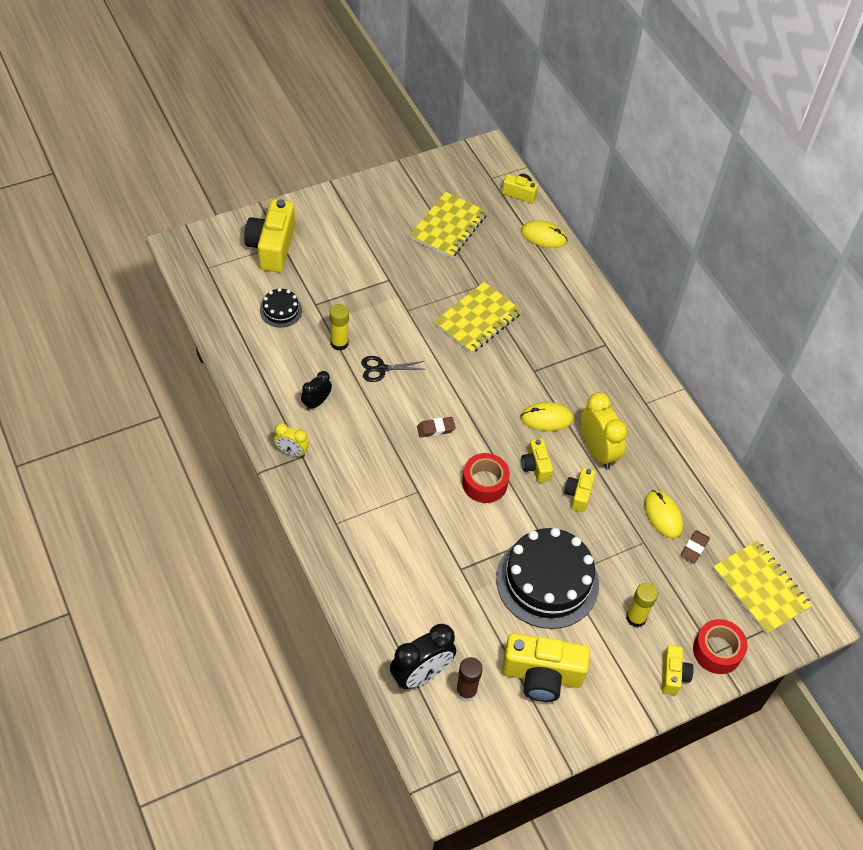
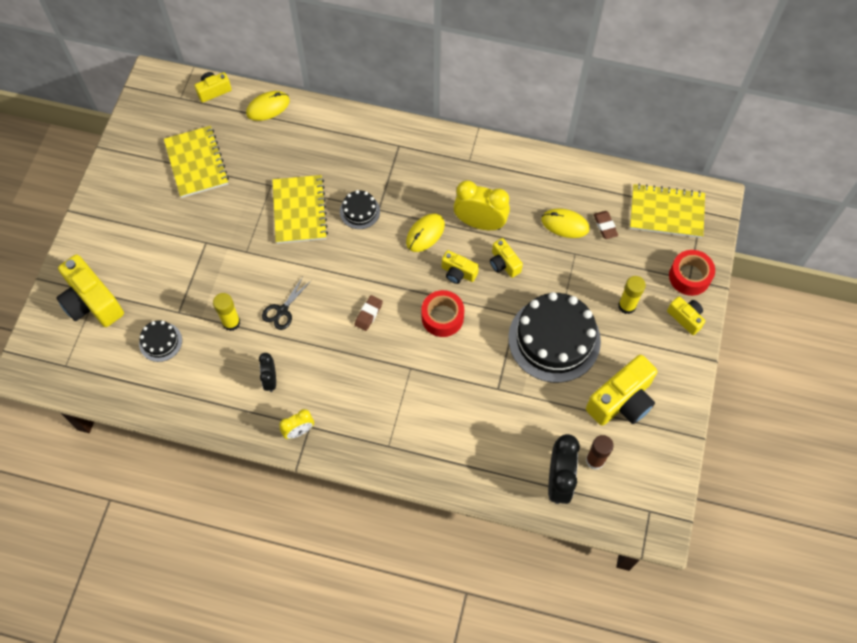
camera: 45 degrees left, 10 degrees up
none -> black cake [340,190,380,229]

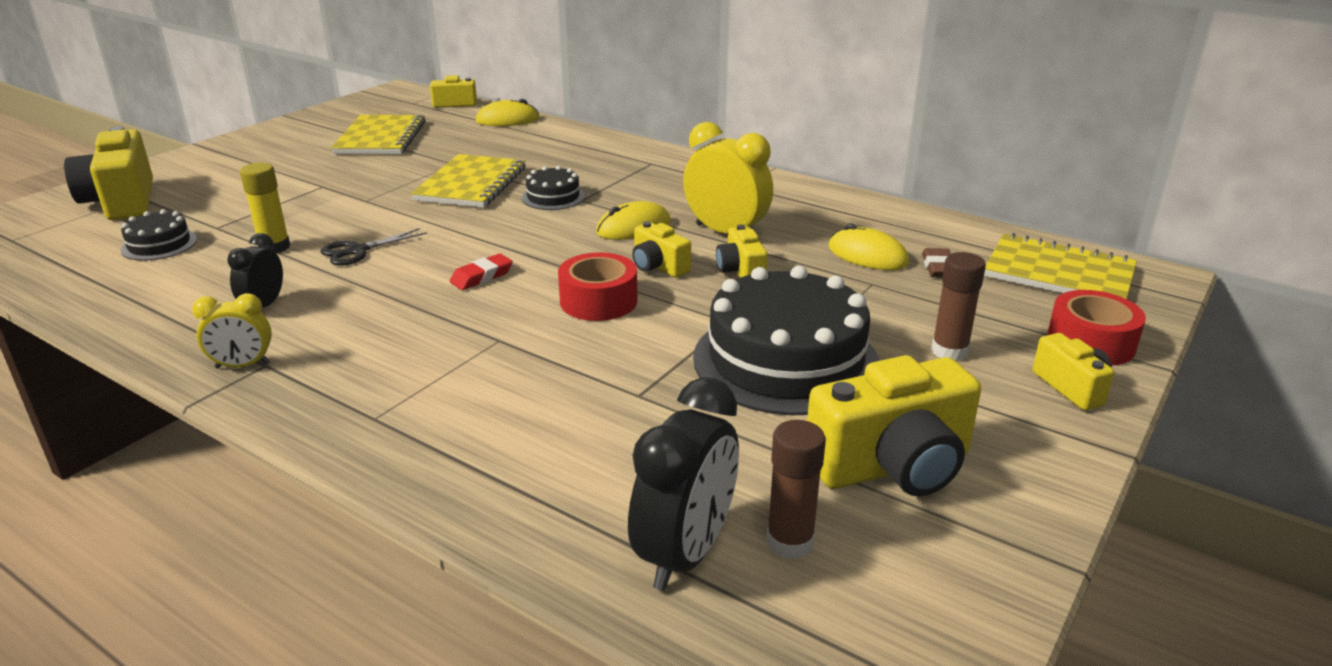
camera: 20 degrees right, 35 degrees down
brown eraser [355,295,383,331] -> red eraser [450,254,513,290]
yellow glue stick [618,276,646,314] -> brown glue stick [931,252,986,361]

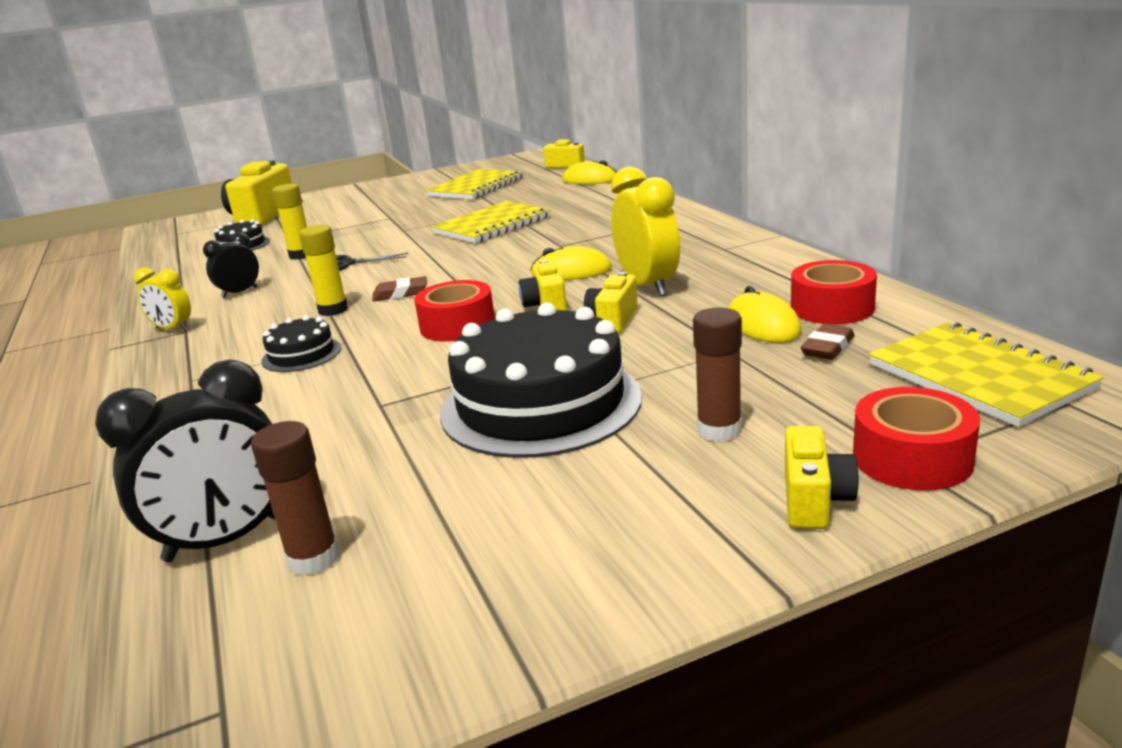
camera: 35 degrees right, 5 degrees down
red eraser [450,254,513,290] -> brown eraser [372,276,427,301]
black cake [522,166,585,210] -> black cake moved to [261,315,341,372]
yellow camera [807,355,981,496] -> none
none -> yellow glue stick [299,225,348,316]
none -> red tape [791,260,877,324]

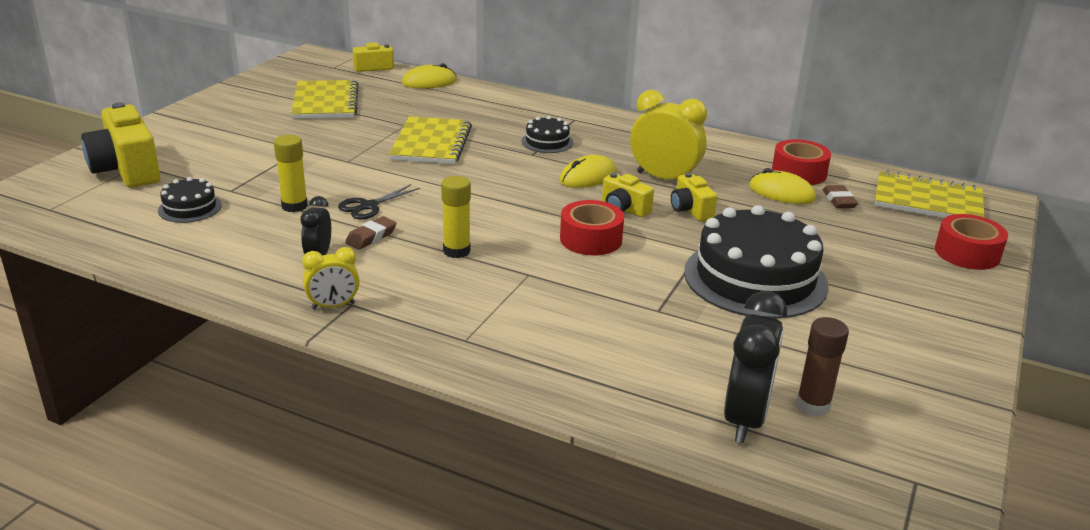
camera: 45 degrees left, 5 degrees up
black cake [261,315,341,372] -> black cake moved to [522,116,573,153]
brown eraser [372,276,427,301] -> brown eraser moved to [345,216,396,250]
brown glue stick [693,308,742,442] -> none
yellow camera [785,426,859,529] -> none

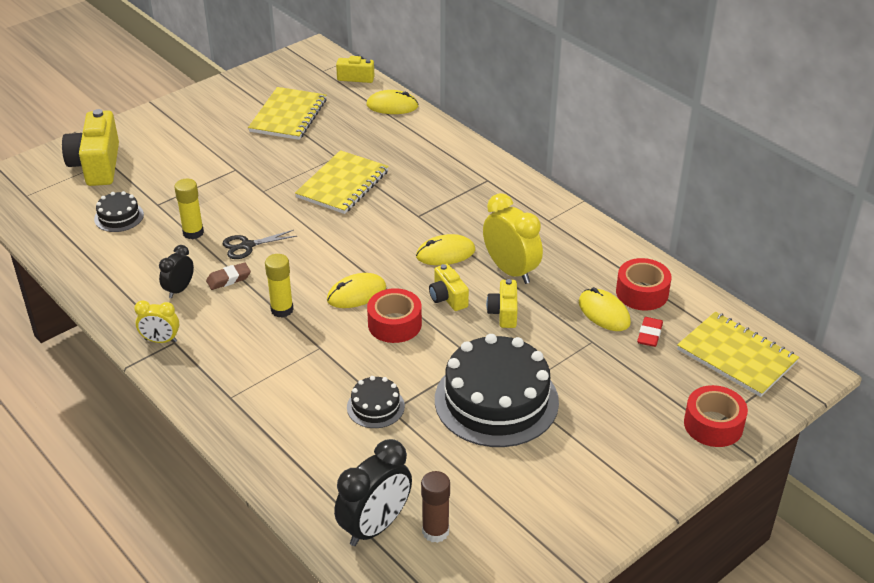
camera: 25 degrees right, 10 degrees up
black cake [522,116,573,153] -> black cake moved to [347,376,405,428]
brown eraser [823,185,858,208] -> red eraser [637,317,663,347]
none -> yellow mouse [327,273,386,308]

